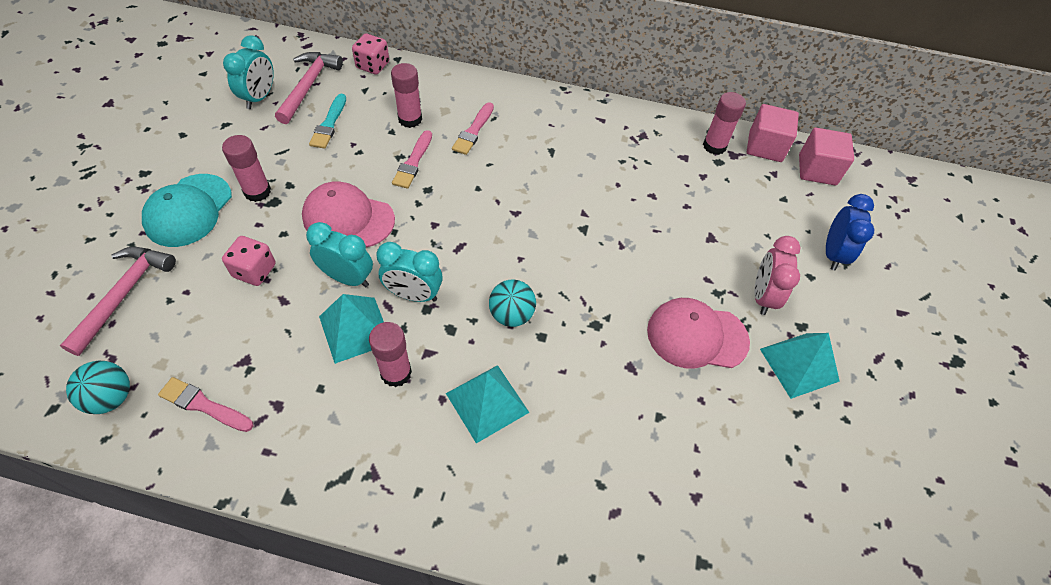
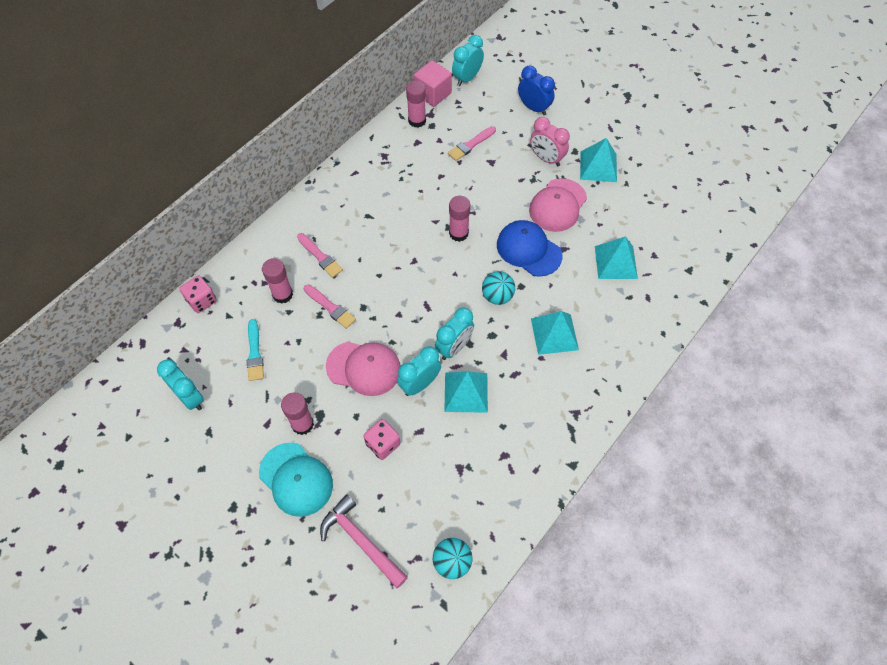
camera: 60 degrees left, 5 degrees up
pink brush [158,377,253,432] -> pink brush moved to [448,126,496,161]
pink hammer [275,52,343,124] -> none
pink cap [302,181,395,247] -> pink cap turned 120 degrees counterclockwise [326,342,401,396]
turquoise brush [309,94,346,149] -> turquoise brush turned 45 degrees clockwise [247,319,264,381]
pink glue stick [369,322,412,387] -> pink glue stick moved to [449,196,470,242]
pink cube [799,128,854,185] -> turquoise clock [452,35,484,86]
none -> blue cap [497,220,562,277]
none -> turquoise pyramid [595,237,638,279]

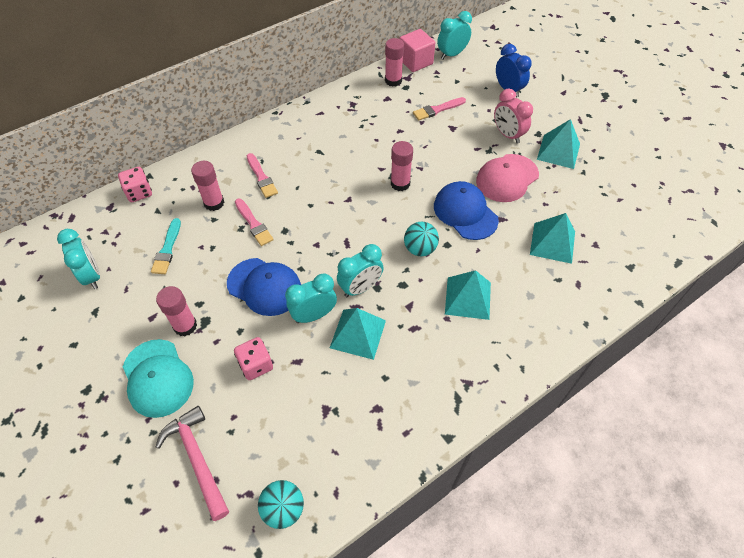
camera: 15 degrees right, 5 degrees down
pink cap [326,342,401,396] -> blue cap [227,258,301,316]

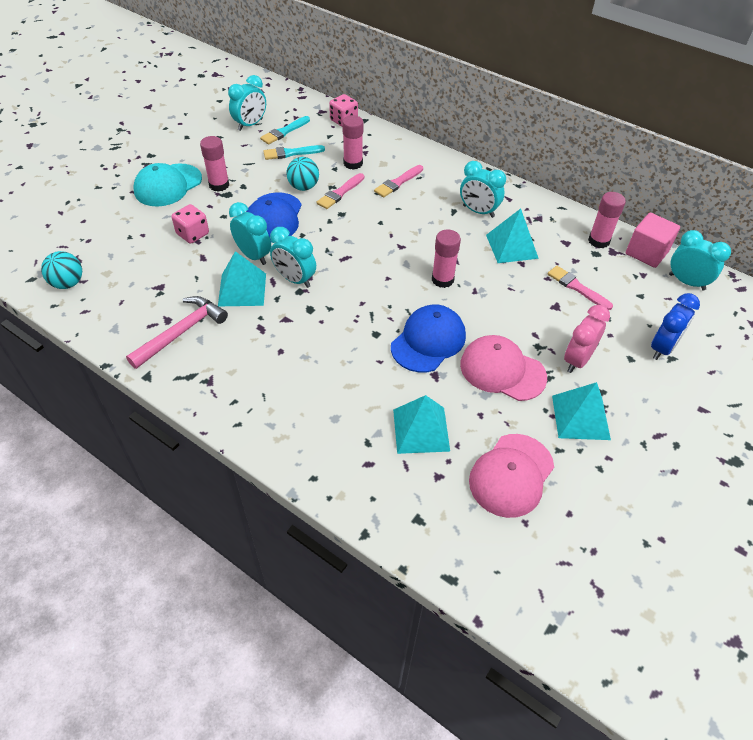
camera: 70 degrees right, 5 degrees down
pink hammer [156,406,229,521] -> pink hammer moved to [126,296,228,369]
turquoise ball [404,222,439,256] -> turquoise ball moved to [286,157,319,191]
turquoise pyramid [445,270,491,320] -> turquoise pyramid moved to [486,208,539,263]
none -> turquoise brush [260,116,310,144]
none -> turquoise clock [460,161,506,218]
none -> pink cap [469,434,554,518]

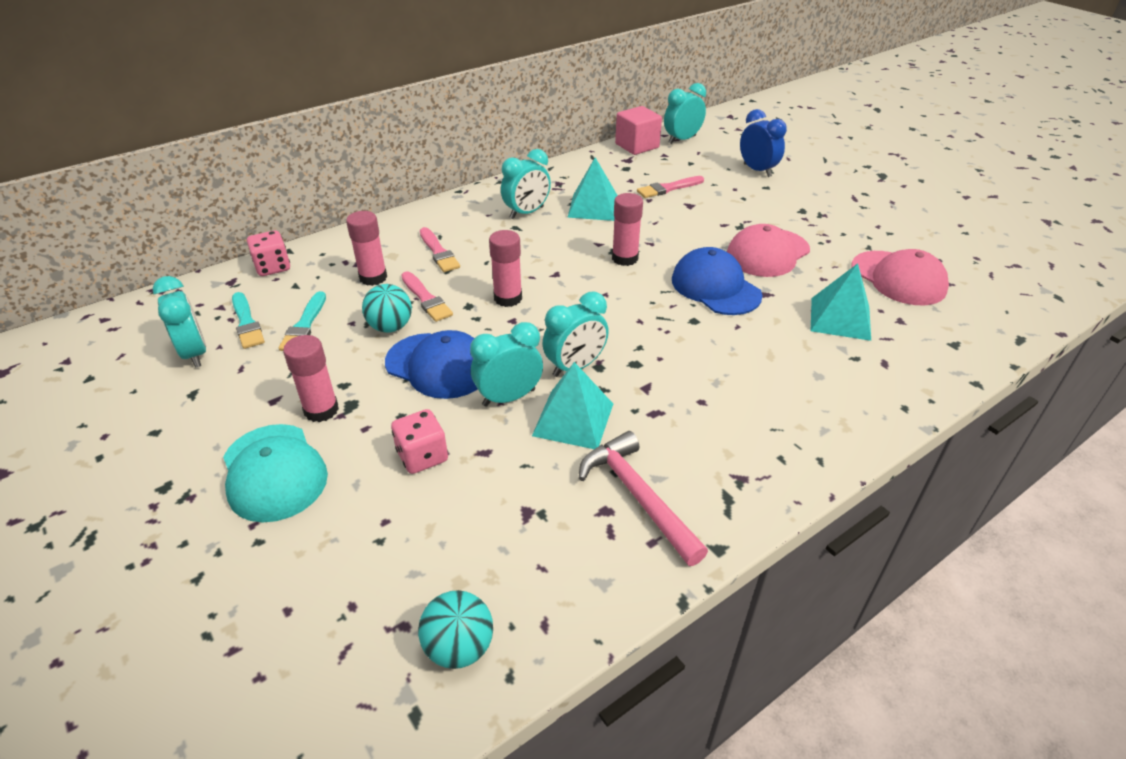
camera: 70 degrees left, 10 degrees down
turquoise pyramid [552,382,611,440] -> none
pink clock [564,305,610,373] -> none
pink glue stick [588,192,626,248] -> pink glue stick moved to [489,230,522,307]

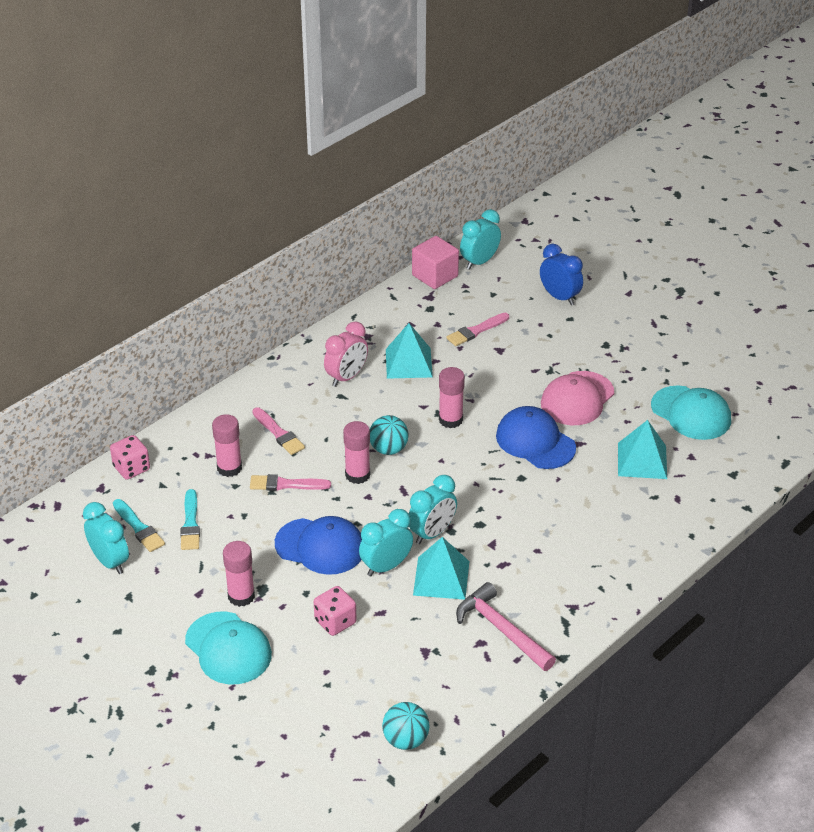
camera: 10 degrees left, 0 degrees up
turquoise ball [362,284,412,333] -> turquoise ball moved to [370,415,409,455]
pink brush [401,271,453,322] -> pink brush turned 135 degrees clockwise [250,474,331,491]
turquoise clock [501,149,551,219] -> pink clock [324,321,368,387]
pink cap [852,249,949,305] -> turquoise cap [651,386,731,440]

